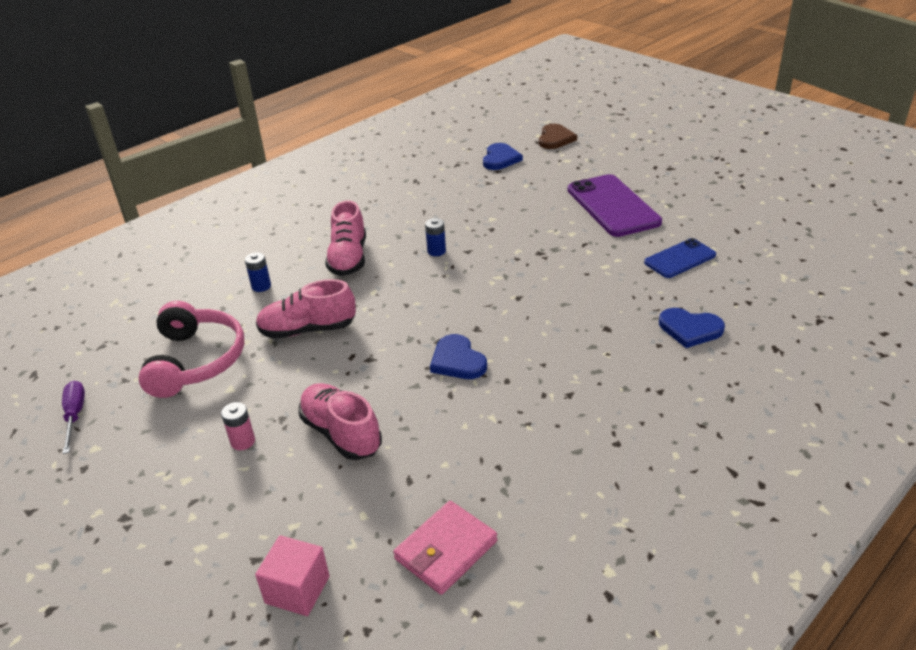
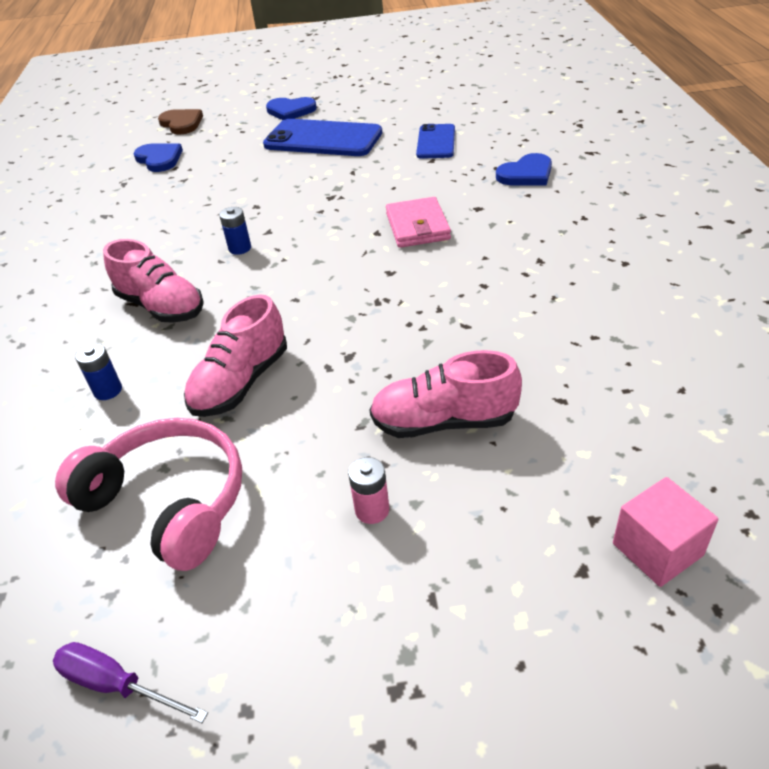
camera: 50 degrees left, 5 degrees up
pink wallet [393,501,497,595] -> pink wallet moved to [386,197,451,248]
blue heart [430,334,487,379] -> blue heart moved to [266,97,317,120]
purple phone [567,174,662,237] -> blue phone [263,119,382,156]

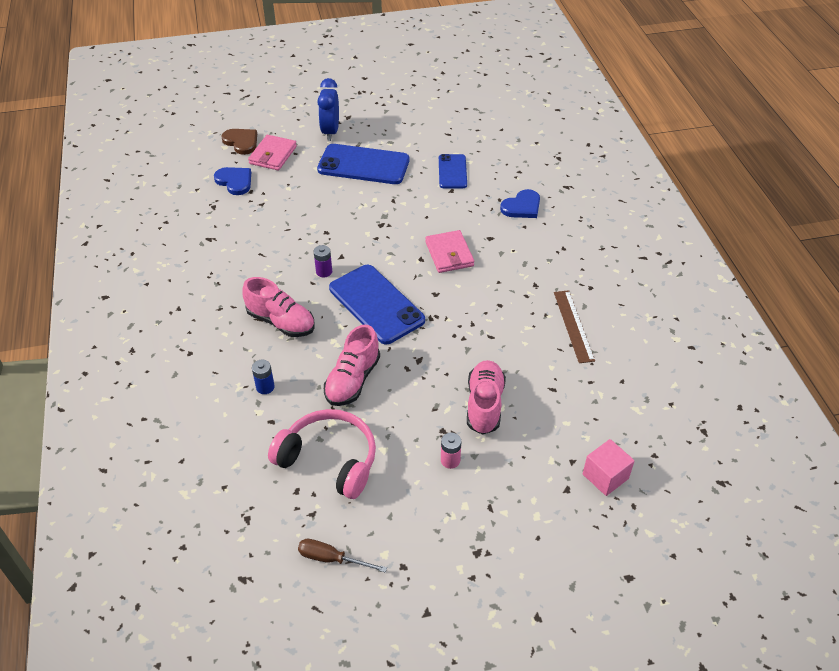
camera: 10 degrees left, 5 degrees up
purple screwdriver [53,642,208,723] -> brown screwdriver [298,539,387,573]
blue battery [219,207,251,255] -> purple battery [314,245,332,277]
blue heart [266,97,317,120] -> blue clock [317,78,339,141]
pink shoe [369,350,522,438] -> pink shoe turned 105 degrees clockwise [467,360,506,435]
none -> pink wallet [248,135,297,170]
none -> blue phone [329,265,425,344]
none -> brown ruler [554,290,595,363]

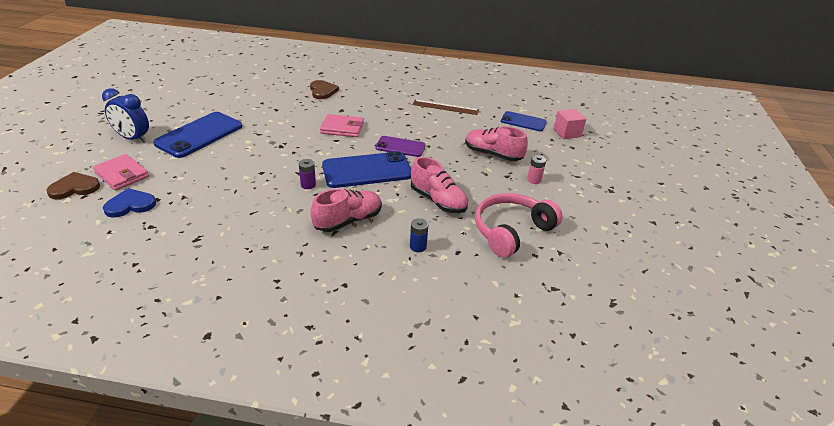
camera: 70 degrees left, 10 degrees down
brown screwdriver [298,539,387,573] -> none
blue phone [439,154,467,188] -> blue phone moved to [501,111,547,131]
blue heart [500,189,540,218] -> brown heart [310,80,339,99]
none -> purple phone [375,136,426,157]

